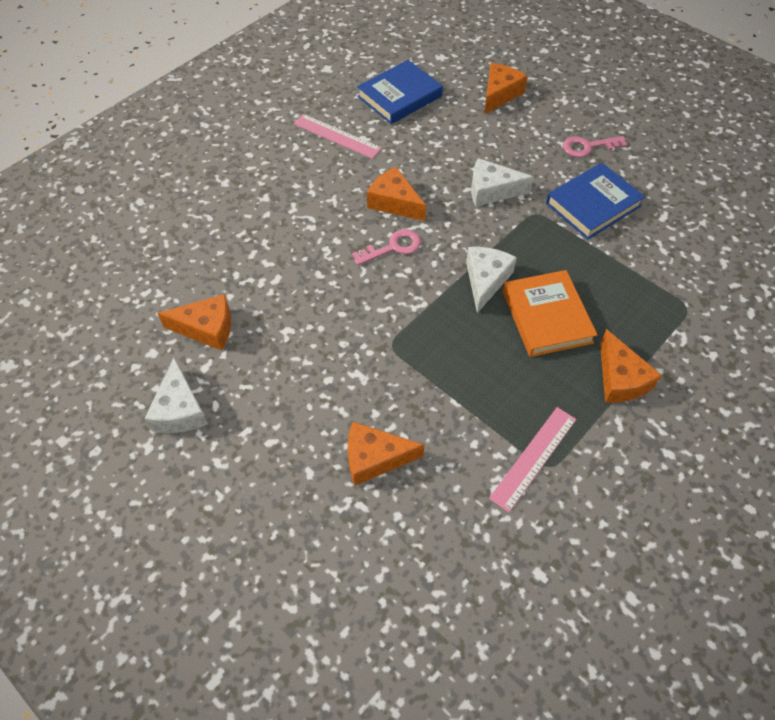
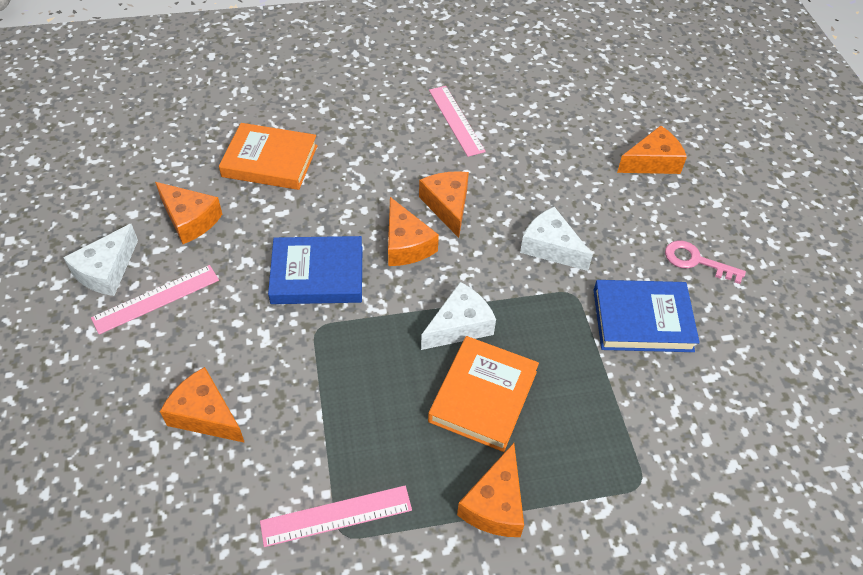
camera: 35 degrees right, 5 degrees down
pink key [352,229,421,265] -> orange cheese [388,197,439,266]
blue book [357,60,443,124] -> blue book moved to [268,236,362,304]
none -> pink ruler [91,265,219,334]
none -> orange book [219,123,318,190]

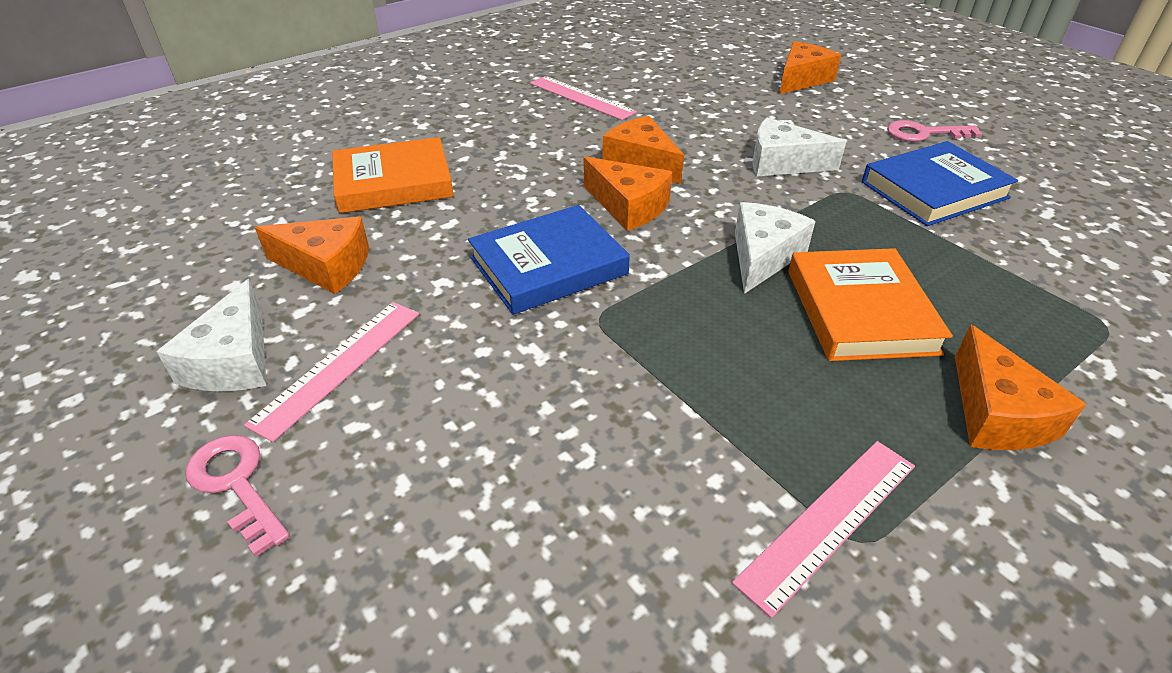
camera: 25 degrees left, 10 degrees down
orange cheese [160,367,245,443] -> none
none -> pink key [186,435,290,557]

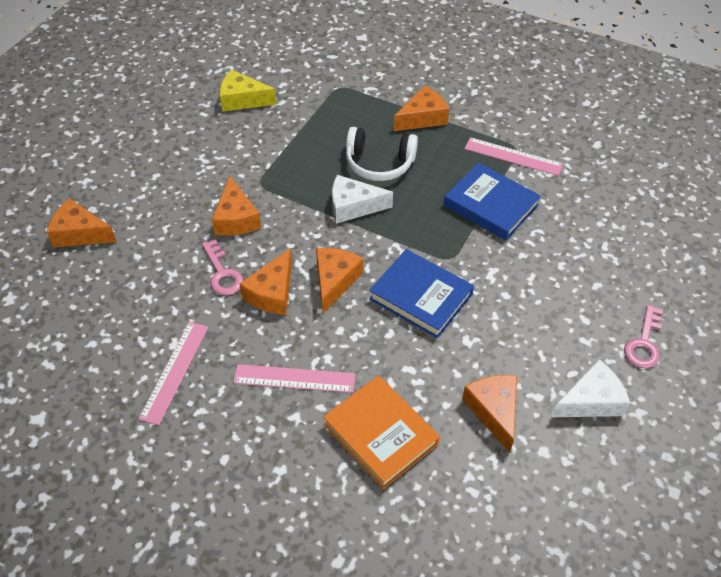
camera: 115 degrees left, 10 degrees up
pink ruler [244,302,419,442] -> pink ruler moved to [233,364,355,393]
white cheese [752,117,847,176] -> orange cheese [212,176,261,236]
orange book [788,248,953,361] -> white headphones [346,127,418,181]
blue book [862,141,1018,226] -> blue book moved to [444,163,541,241]
pink key [887,120,982,142] -> pink key moved to [202,239,243,295]
none -> yellow cheese [220,70,276,112]

